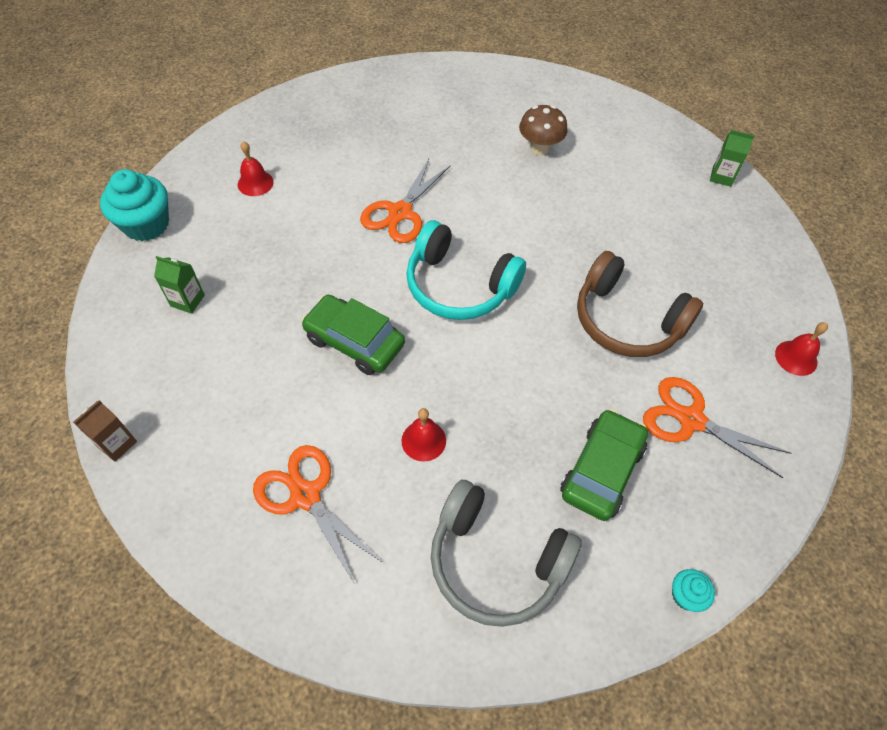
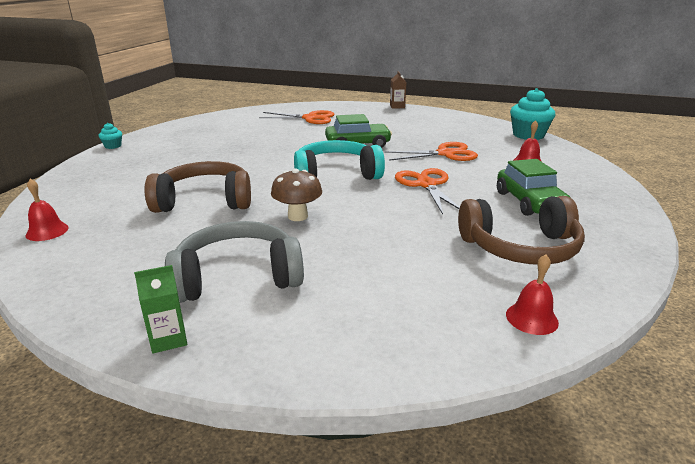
camera: 140 degrees right, 30 degrees down
green carton [154,256,205,314] -> none
red bell [401,408,446,462] -> red bell moved to [506,254,559,335]
grey headphones [431,480,582,627] -> grey headphones moved to [165,221,304,303]
brown mushroom [519,105,568,155] -> brown mushroom moved to [271,169,322,221]
green car [560,409,648,521] -> green car moved to [497,159,571,216]
orange scissors [643,377,792,478] -> orange scissors moved to [384,142,478,161]
none -> brown headphones [458,196,585,264]

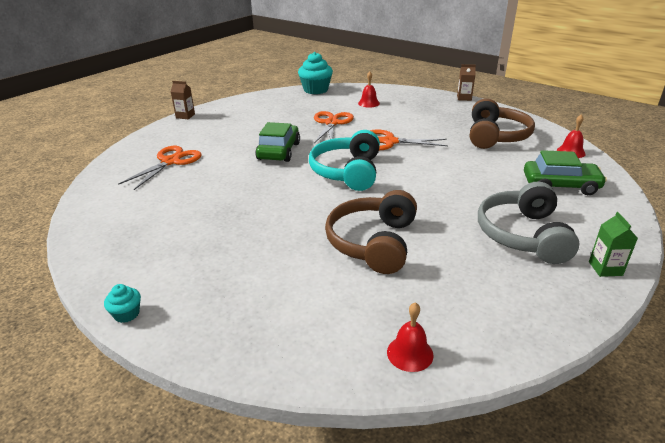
camera: 70 degrees left, 5 degrees up
brown mushroom [271,169,322,221] -> none
green car [497,159,571,216] -> green car moved to [524,150,607,195]
none -> brown carton [457,64,476,101]

